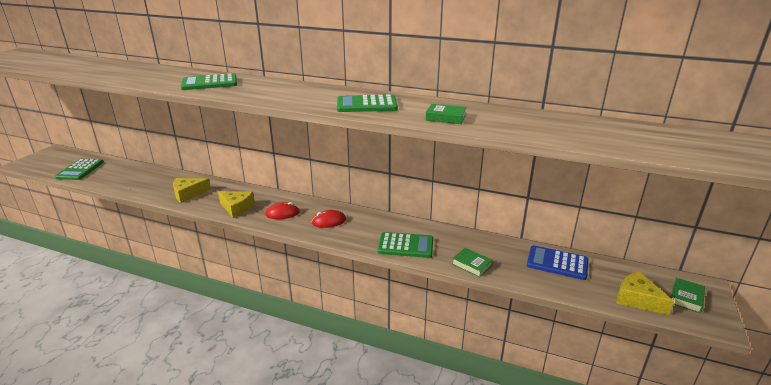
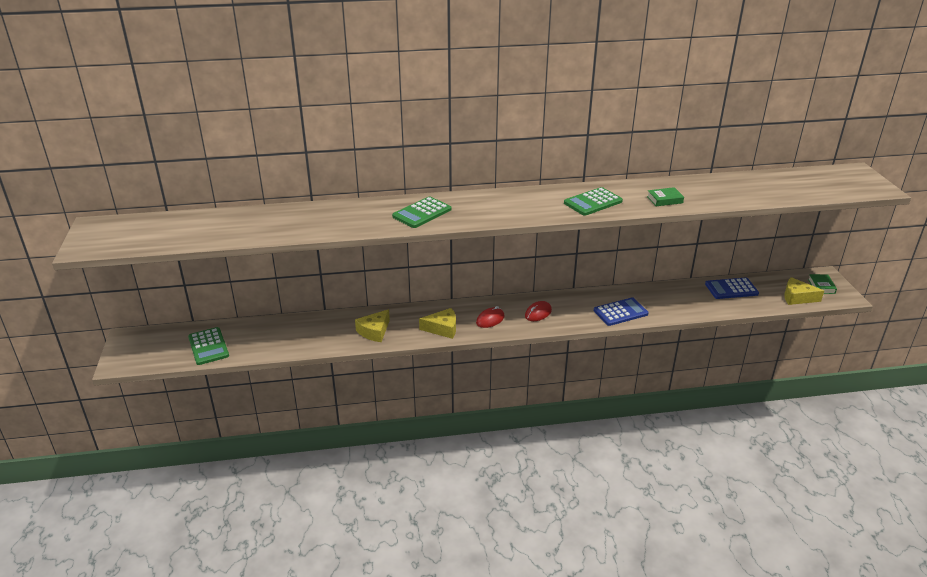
camera: 30 degrees left, 5 degrees up
green calculator [378,232,433,258] -> blue calculator [594,297,649,326]
green book [452,248,493,278] -> none

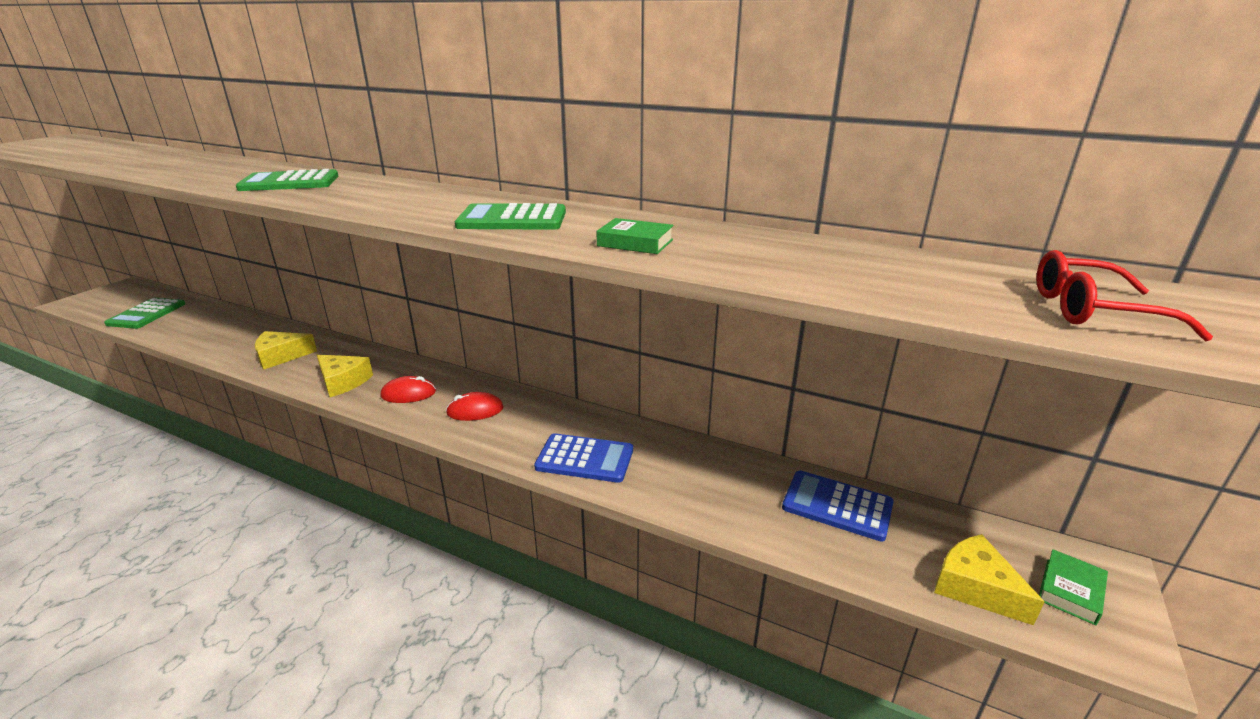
camera: 35 degrees right, 5 degrees down
none -> red glasses [1036,250,1213,341]

